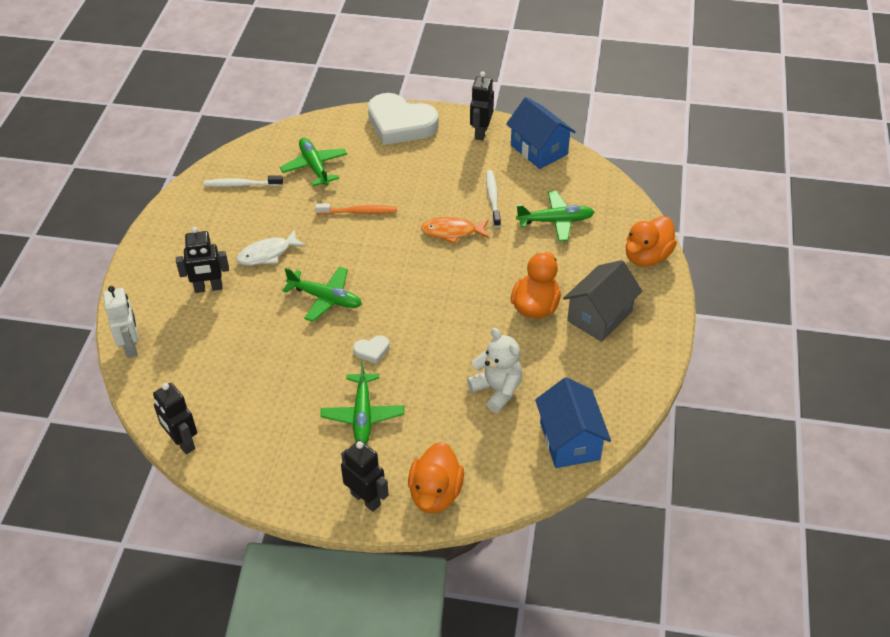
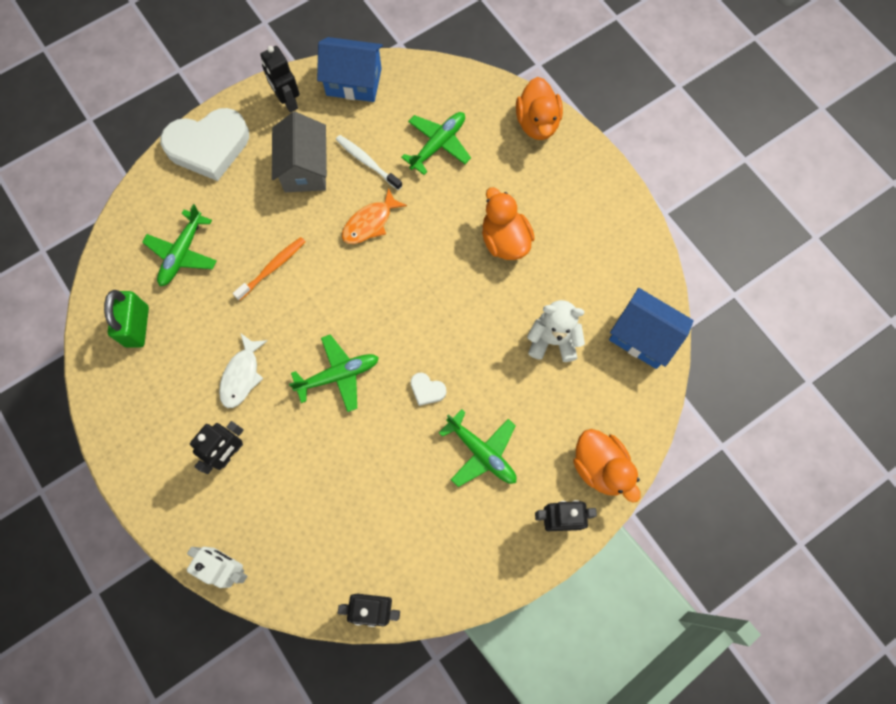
camera: 45 degrees left, 25 degrees up
white toothbrush [204,176,283,187] -> green padlock [104,290,149,348]
green plane [280,138,347,186] -> green plane turned 90 degrees counterclockwise [142,204,217,286]
white heart [353,335,389,364] -> white heart turned 90 degrees clockwise [411,373,446,406]
grey house [563,260,642,342] -> grey house moved to [272,112,327,192]

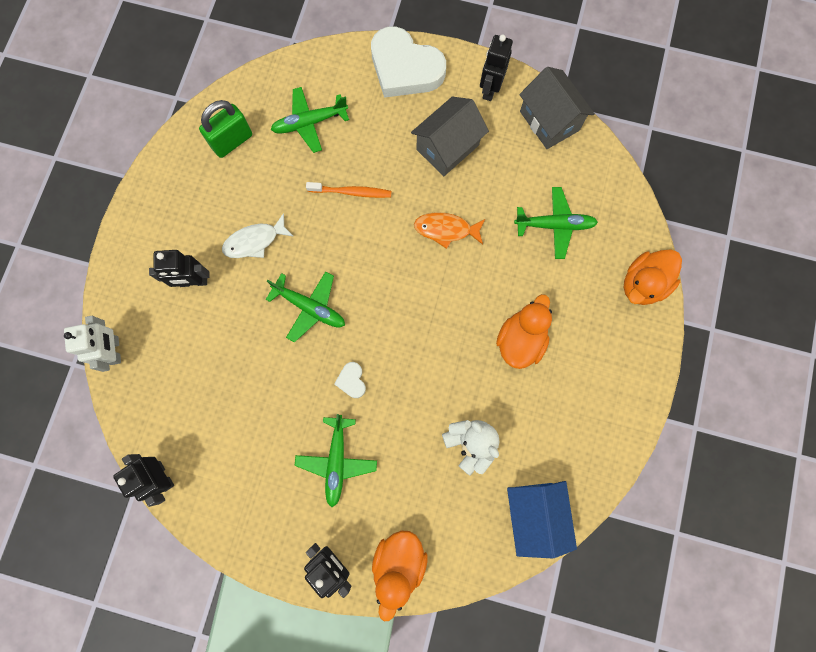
camera: 50 degrees right, 5 degrees up
blue house [317,37,383,102] -> grey house [519,67,595,149]
white toothbrush [336,135,402,190] -> none

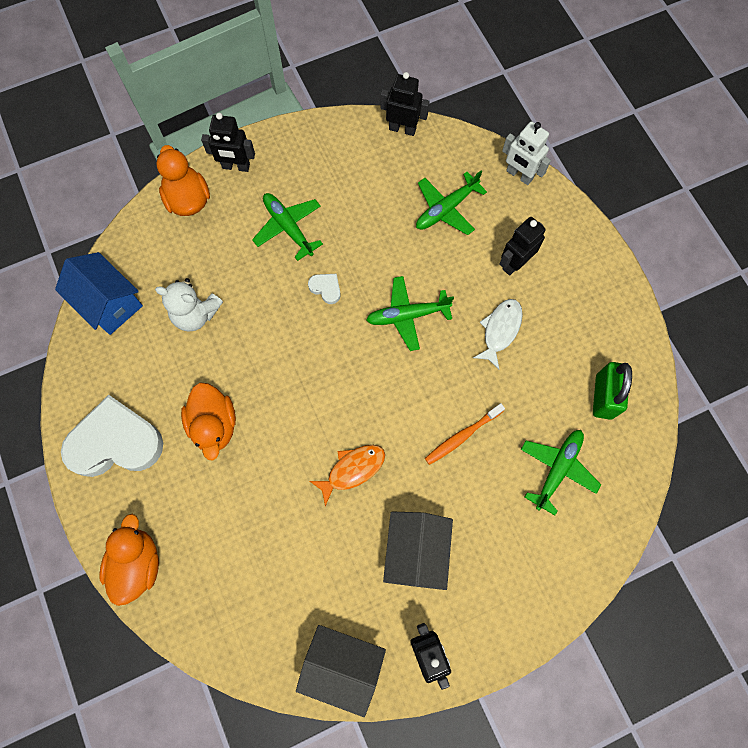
camera: 140 degrees right, 5 degrees down
white heart [371,26,446,98] -> white heart moved to [61,395,163,477]
green plane [514,187,598,259] -> green plane moved to [416,171,487,235]

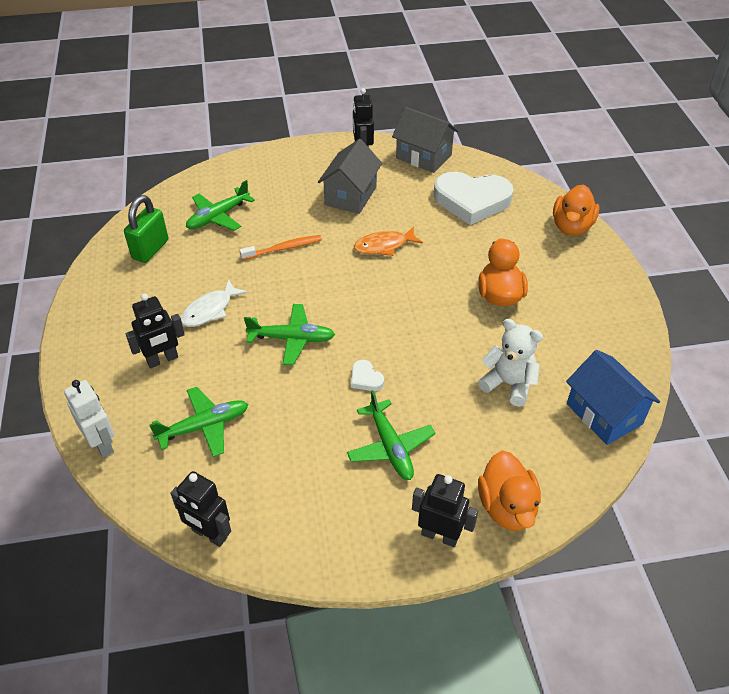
camera: 165 degrees left, 25 degrees down
white heart [61,395,163,477] -> white heart moved to [434,172,514,225]

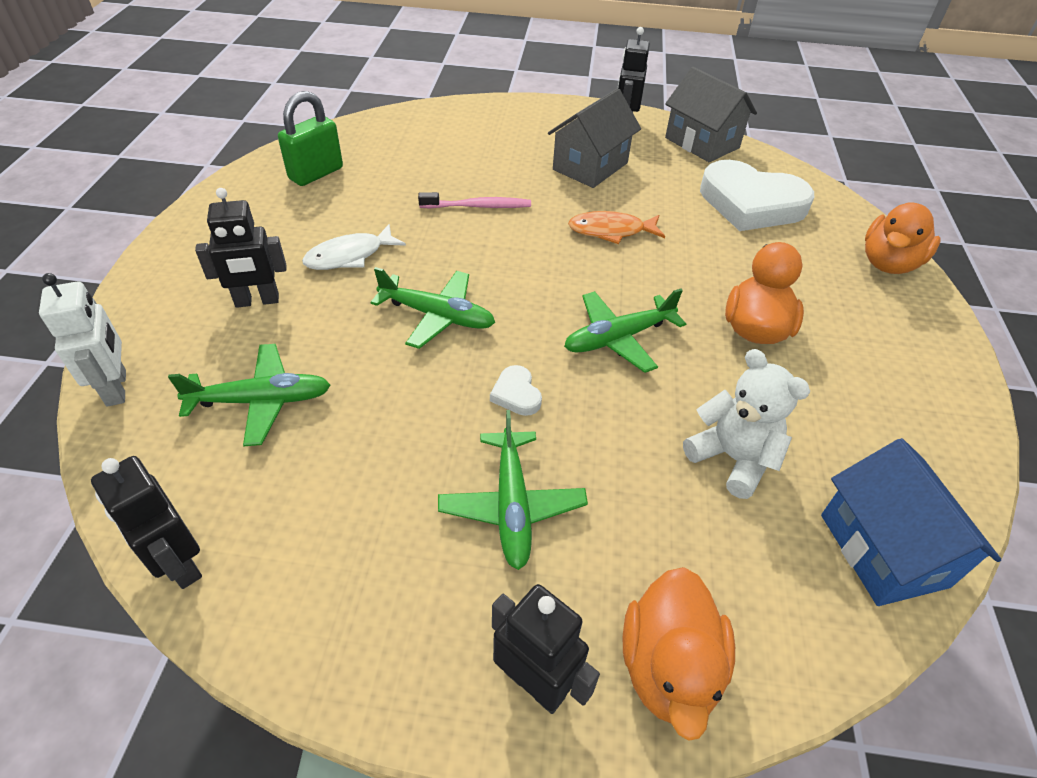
camera: 15 degrees right, 0 degrees up
green plane [186,180,255,231] -> green plane moved to [564,288,686,373]
orange toothbrush [240,235,322,260] -> pink toothbrush [418,192,531,208]

